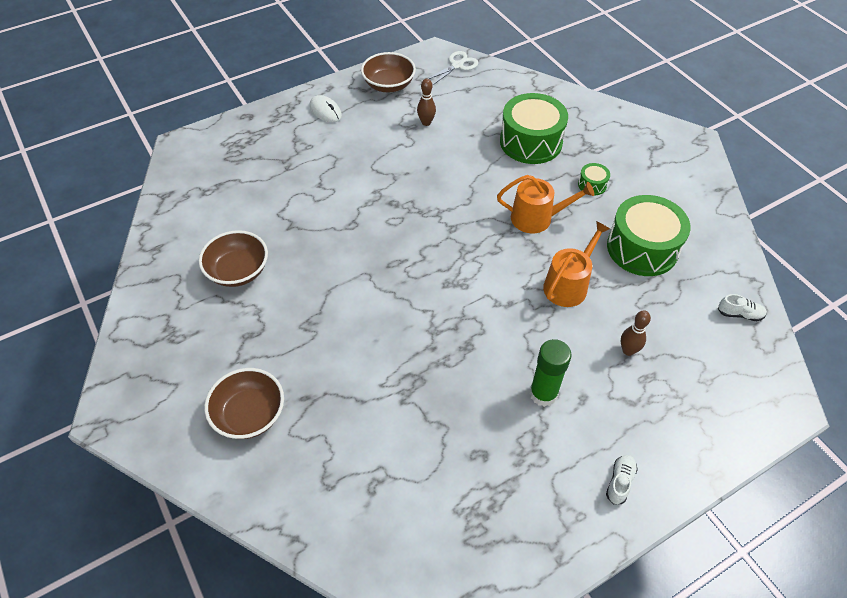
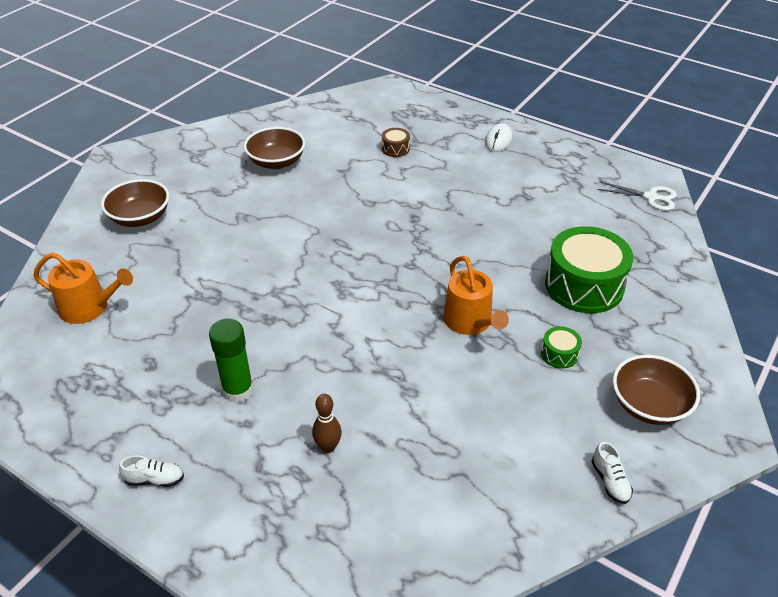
camera: 65 degrees right, 10 degrees down
brown bowl [361,52,416,92] -> brown bowl moved to [613,355,700,425]
brown bowling pin [417,79,436,126] -> none
orange watering can [543,221,610,307] -> orange watering can moved to [33,252,133,324]
green drum [607,195,691,276] -> none
white shoe [718,294,767,321] -> white shoe moved to [592,442,633,504]
none -> brown drum [382,128,410,157]

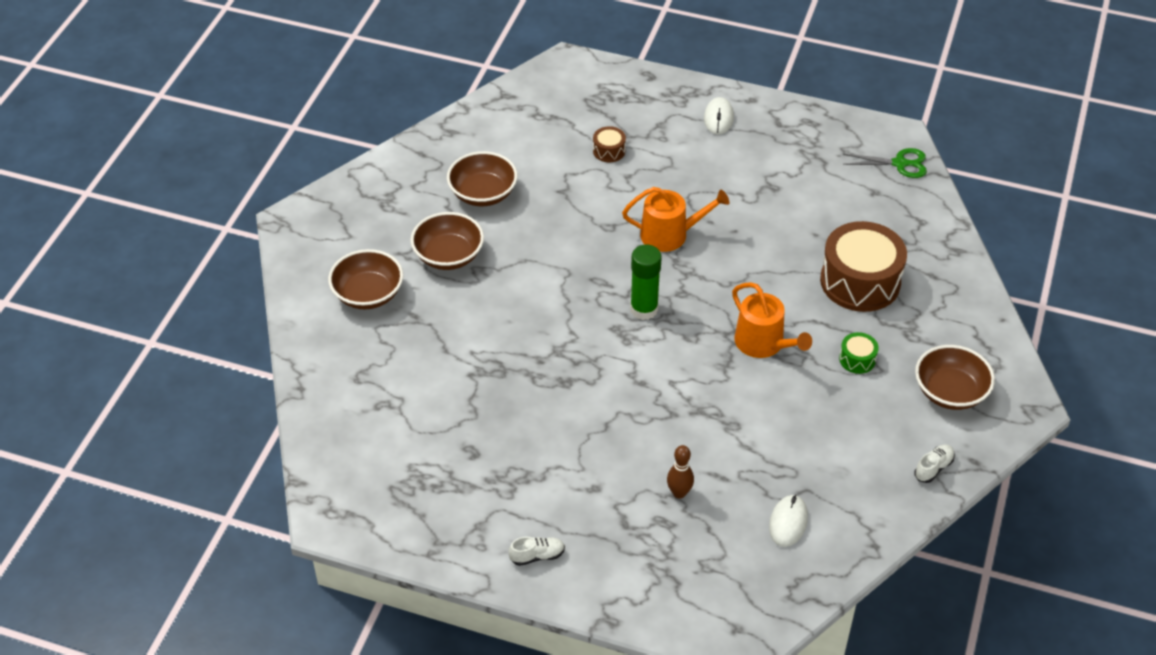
camera: 15 degrees left, 5 degrees up
orange watering can [33,252,133,324] -> orange watering can moved to [622,187,729,252]
green glue stick [209,319,254,403] -> green glue stick moved to [630,244,662,320]
green drum [545,226,633,313] -> brown drum [820,221,907,312]
white shoe [592,442,633,504] -> white shoe turned 105 degrees counterclockwise [914,445,955,483]
white scissors [597,181,677,211] -> green scissors [843,148,927,178]
none -> brown bowl [410,212,484,270]
none -> white mouse [769,495,808,547]

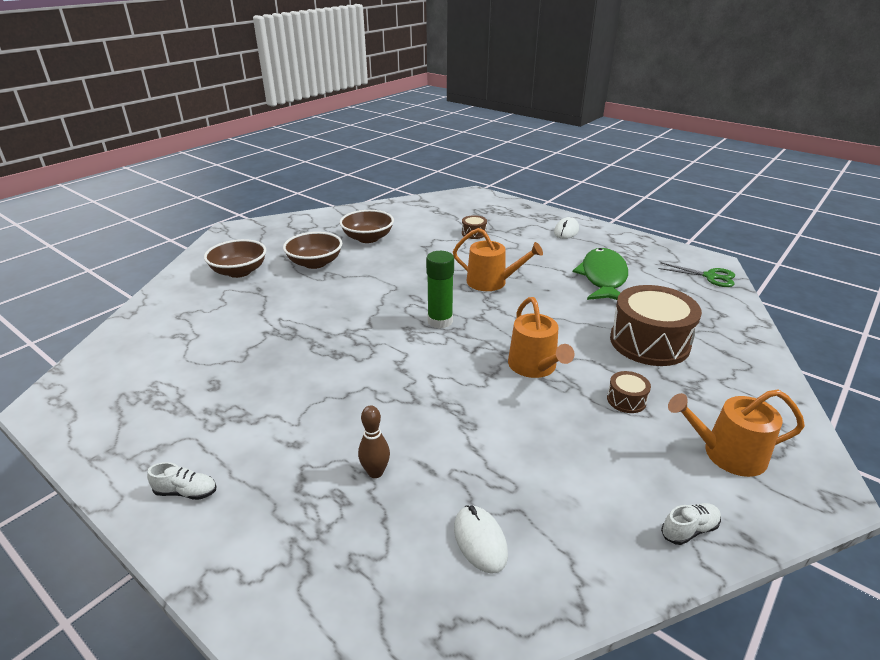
camera: 20 degrees right, 15 degrees down
white mouse [769,495,808,547] -> white mouse turned 60 degrees counterclockwise [454,505,508,574]
green drum [839,332,878,374] -> brown drum [607,371,651,413]
brown bowl [915,345,995,410] -> orange watering can [668,390,805,477]
none -> green fish [573,248,628,300]

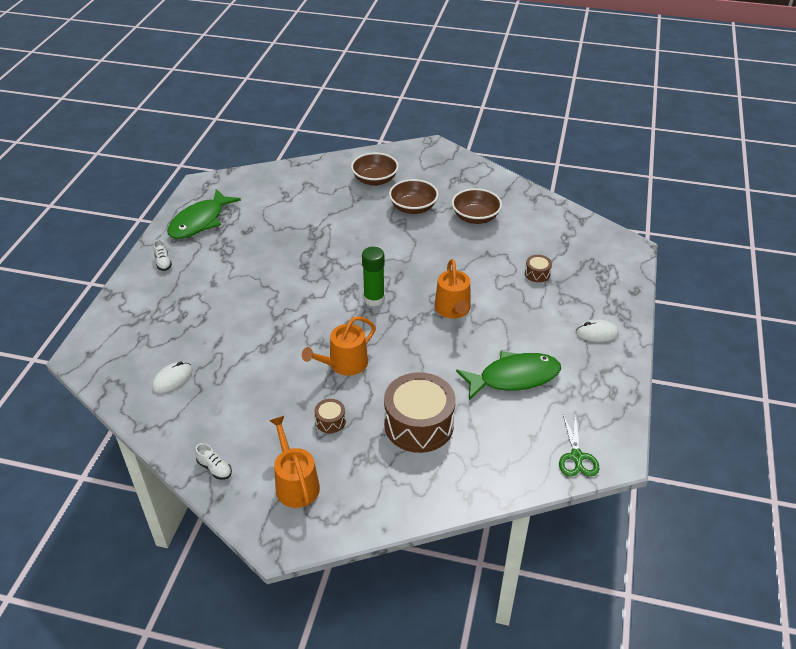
camera: 65 degrees right, 10 degrees up
brown bowling pin [358,405,390,478] -> none
none -> green fish [167,189,241,239]

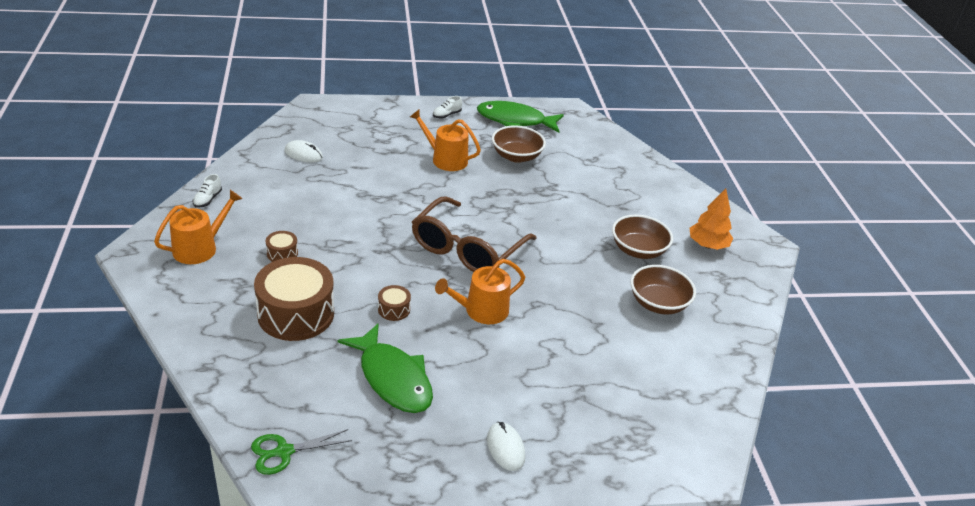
camera: 65 degrees right, 5 degrees down
orange watering can [302,316,376,376] -> orange watering can moved to [410,110,481,171]
brown bowl [351,153,399,186] -> brown bowl moved to [492,125,546,163]
green glue stick [362,247,385,306] -> brown glasses [412,196,537,272]
brown drum [525,255,552,282] -> brown drum moved to [378,285,411,321]
none -> orange tree [689,189,733,250]

